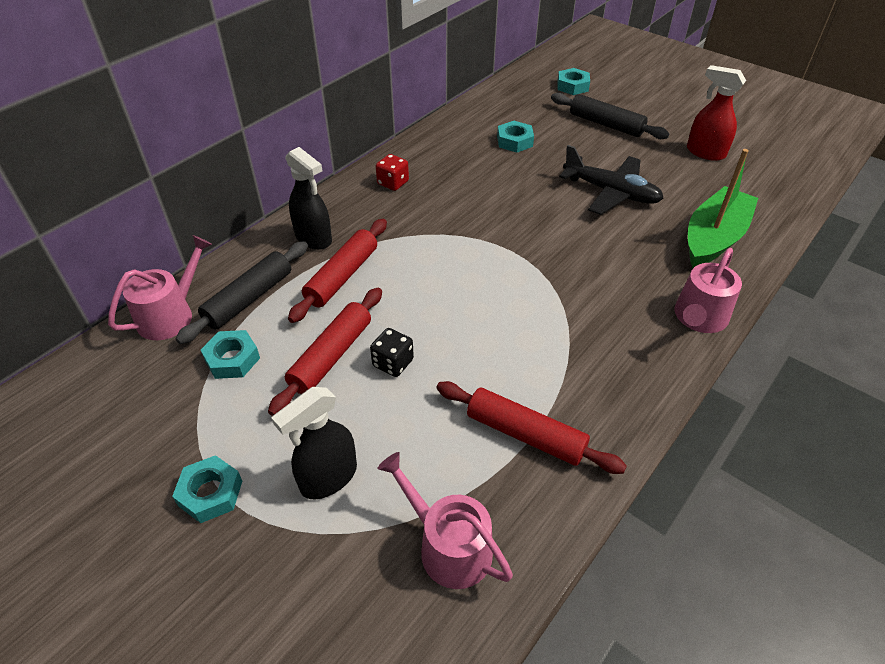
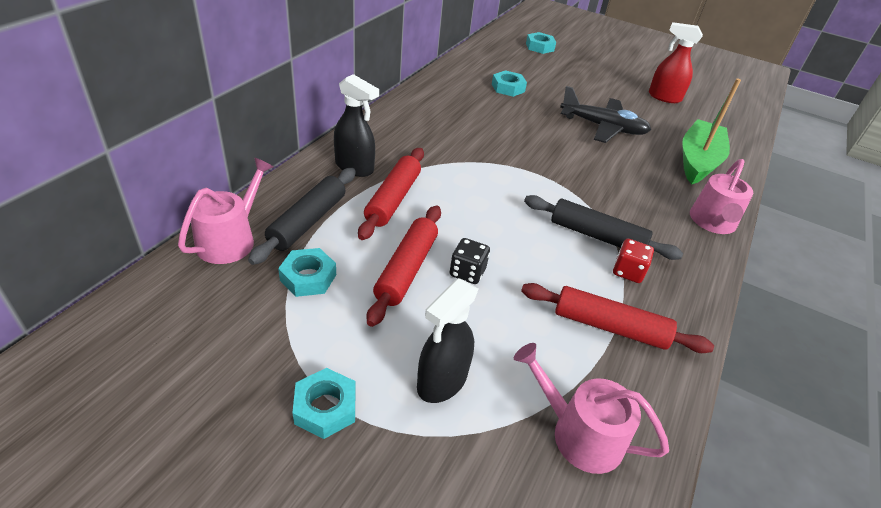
camera: 15 degrees left, 5 degrees down
red dice [376,154,409,191] -> red dice moved to [613,239,654,283]
black rolling pin [551,93,670,139] -> black rolling pin moved to [524,195,683,260]

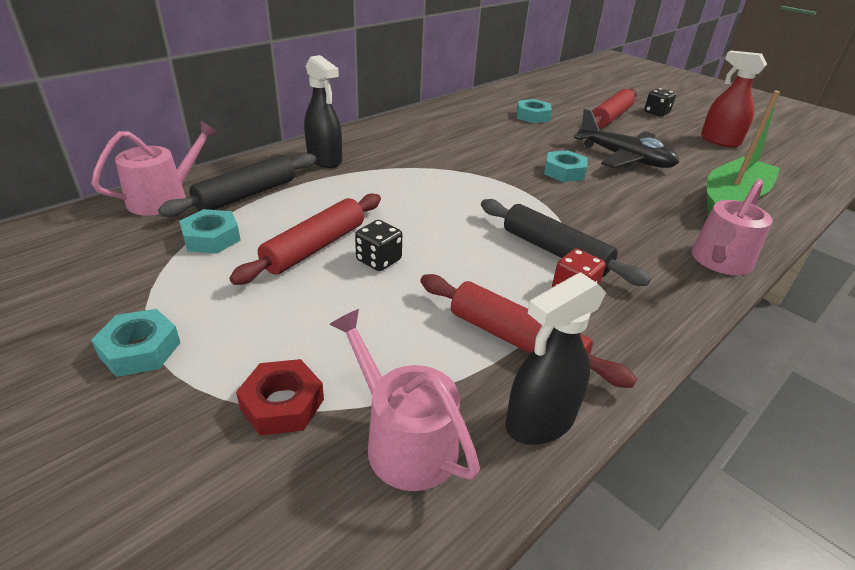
camera: 20 degrees right, 5 degrees down
red rolling pin [358,148,424,240] -> red rolling pin moved to [592,89,637,128]
black spray bottle [417,278,479,403] -> black spray bottle moved to [506,272,606,445]
turquoise nut [526,32,556,54] -> turquoise nut moved to [544,150,587,182]
none -> red nut [236,359,324,436]
none -> black dice [644,88,676,117]

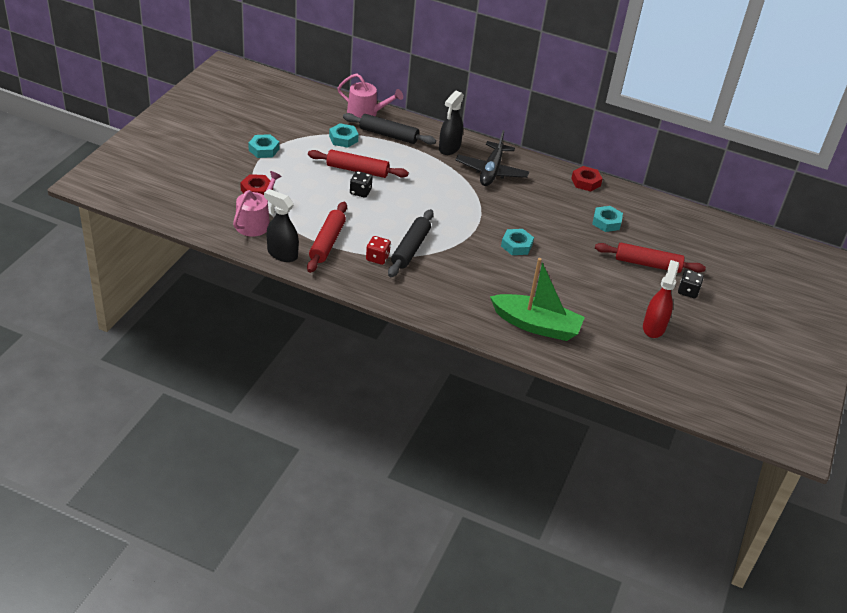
camera: 65 degrees right, 5 degrees up
black plane [574,109,679,168] -> black plane moved to [456,130,529,186]
pink watering can [691,179,773,275] -> none
none -> red nut [571,166,602,192]

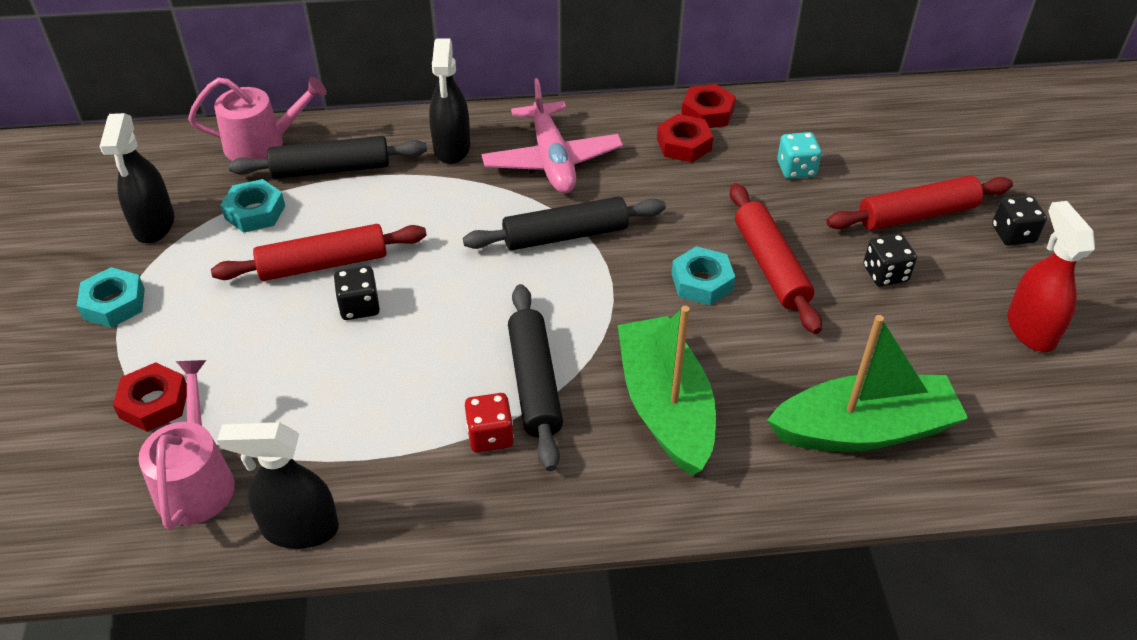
camera: 25 degrees left, 5 degrees up
red rolling pin [307,202,347,273] -> red rolling pin moved to [730,183,822,334]
black plane [456,130,529,186] -> pink plane [481,78,623,193]
turquoise nut [592,206,623,232] -> turquoise dice [777,132,822,179]
none -> black spray bottle [100,113,174,244]
none -> black rolling pin [463,197,666,250]
none -> green boat [618,306,716,476]
none -> red nut [657,114,713,162]
none -> black dice [863,234,917,287]

